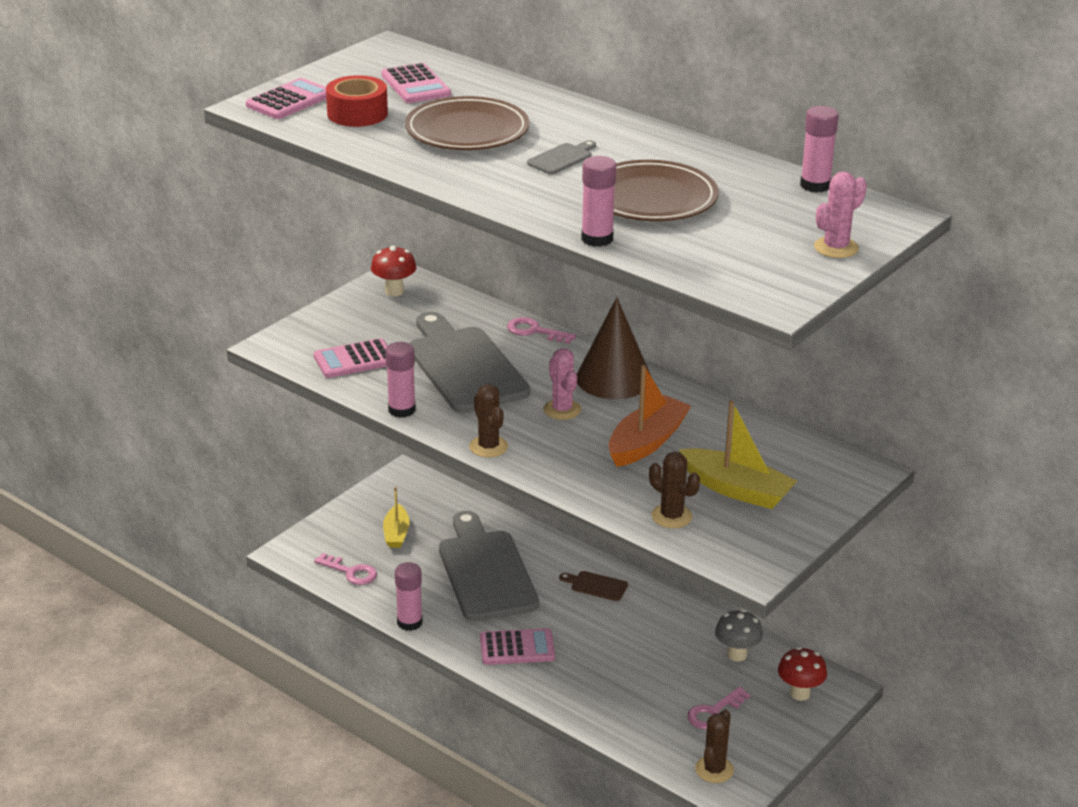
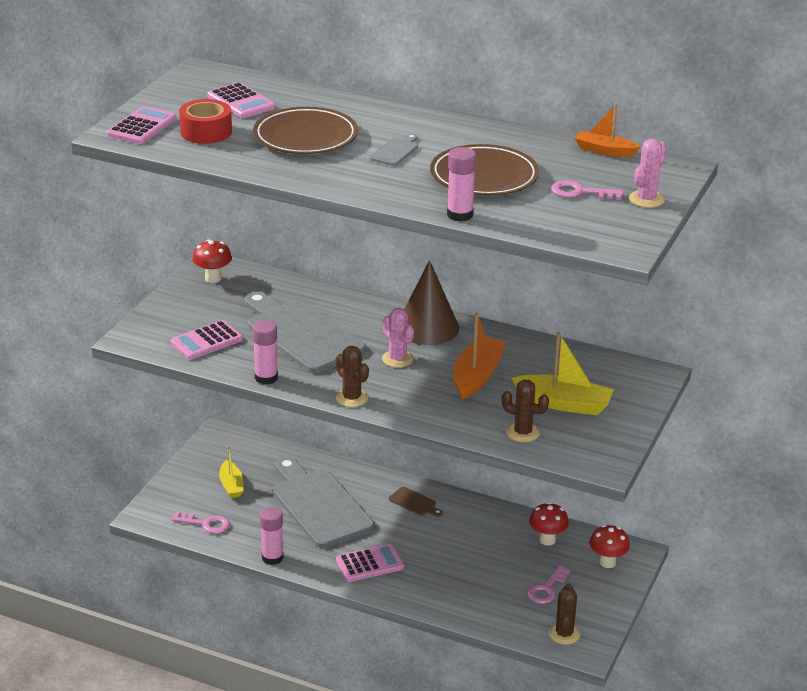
camera: 15 degrees left, 0 degrees up
pink key [507,317,576,344] -> pink key moved to [551,180,624,200]
brown cutting board [559,571,628,601] -> brown cutting board turned 150 degrees counterclockwise [389,487,443,517]
grey mushroom [715,609,763,662] -> red mushroom [529,502,569,546]
pink glue stick [800,106,839,193] -> orange boat [575,103,640,157]

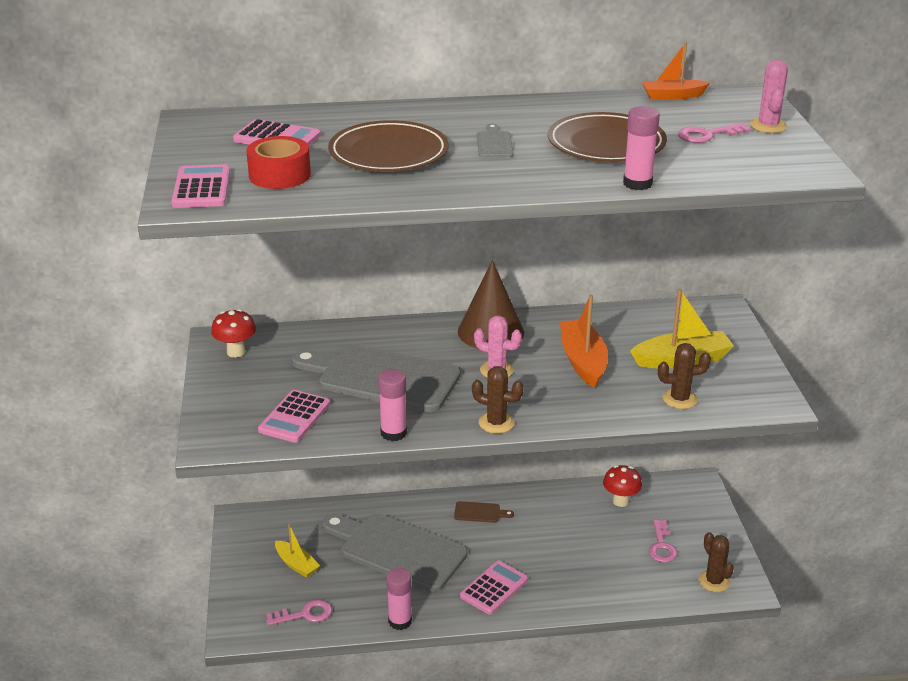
camera: 30 degrees left, 0 degrees up
red mushroom [590,525,630,568] -> none

